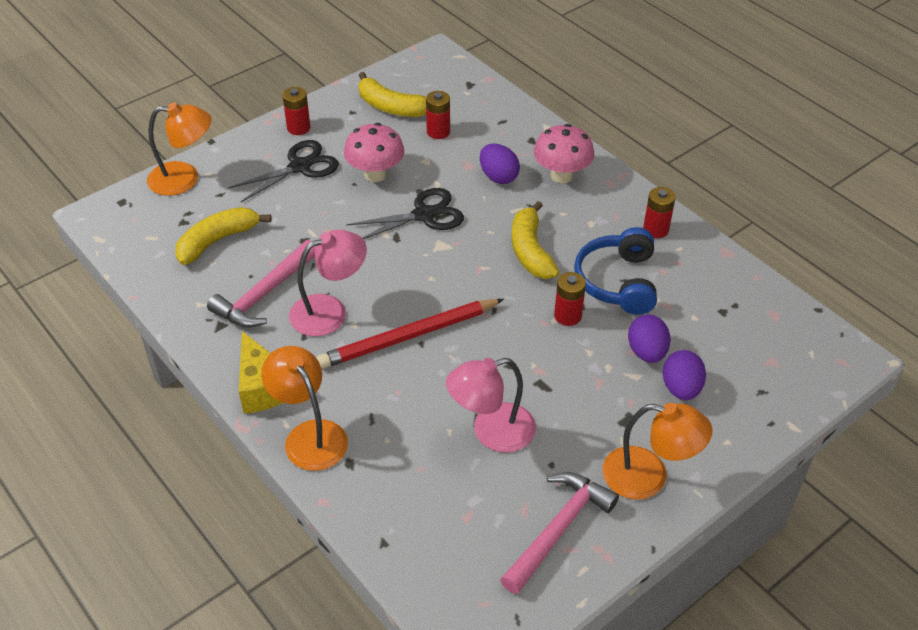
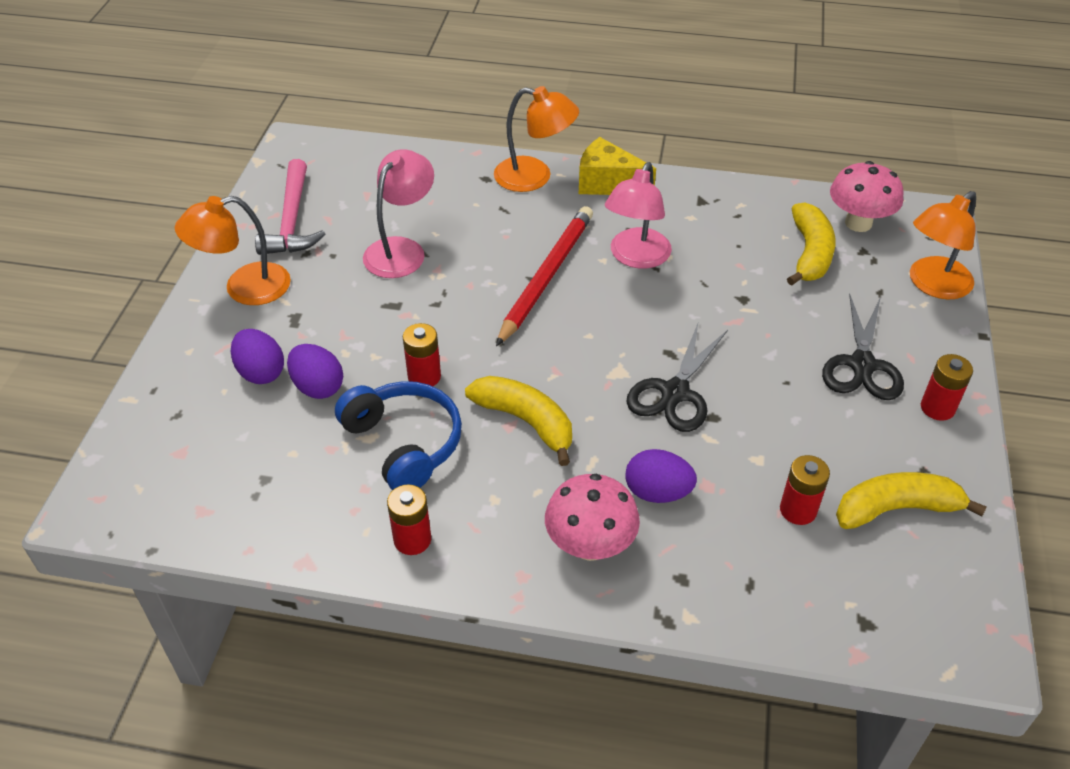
camera: 140 degrees right, 0 degrees up
pink hammer [207,240,316,328] -> none
pink mushroom [344,123,405,182] -> pink mushroom moved to [830,161,904,232]

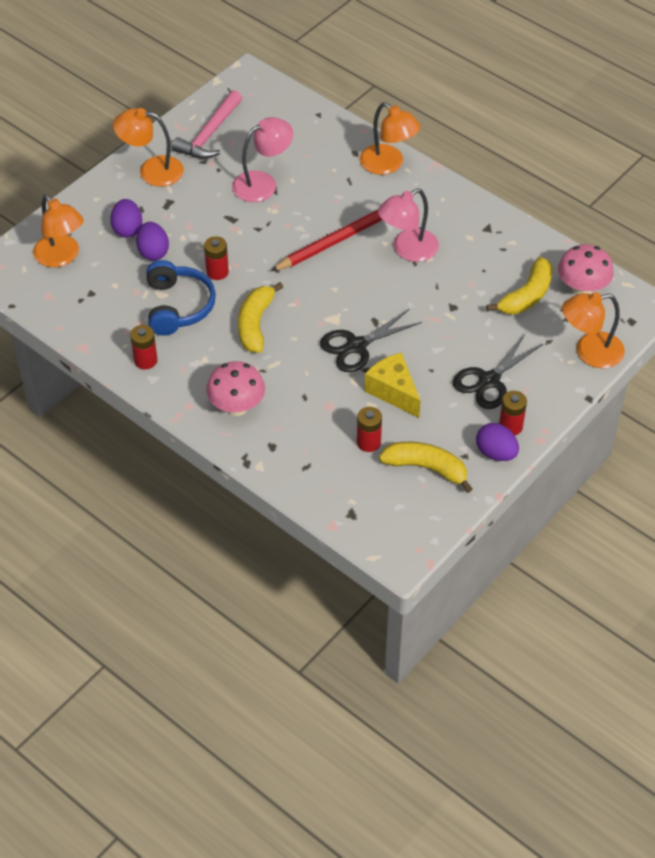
camera: 30 degrees right, 5 degrees up
yellow banana [465,376,572,466] -> yellow banana turned 150 degrees counterclockwise [238,282,283,353]
yellow cheese [579,137,656,195] -> yellow cheese moved to [365,352,420,418]
purple egg [625,449,697,503] -> purple egg moved to [476,423,519,461]
none -> orange lamp [33,194,84,267]

